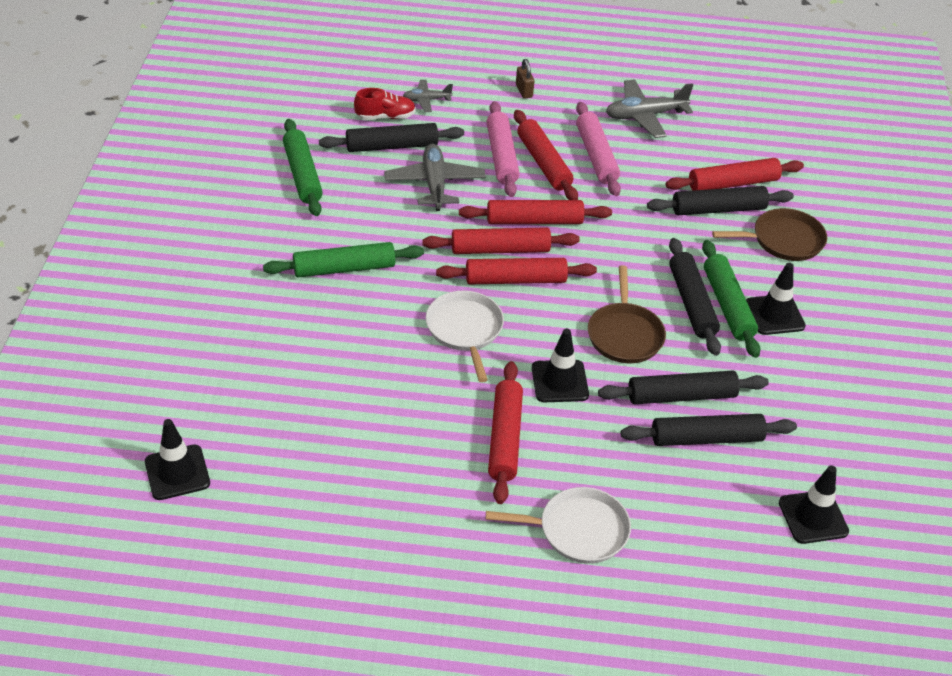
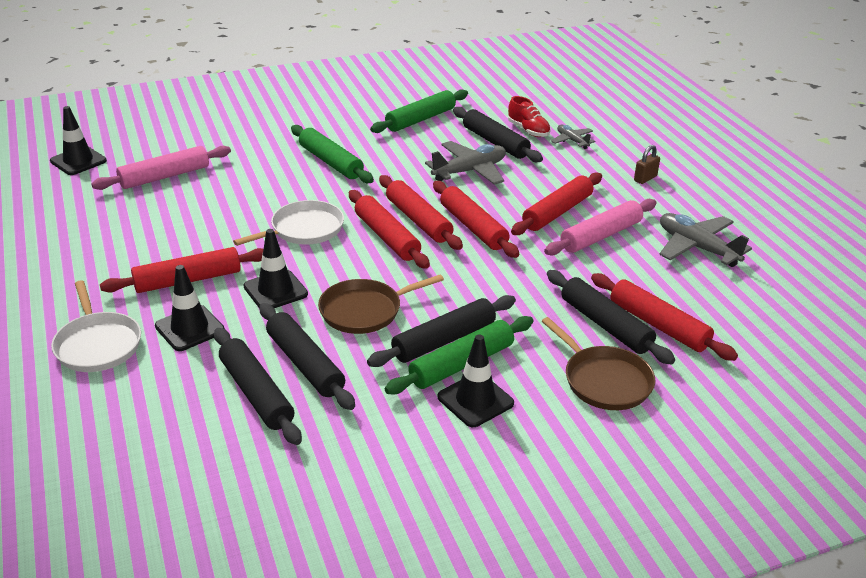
camera: 65 degrees right, 10 degrees down
pink rolling pin [486,101,520,197] -> pink rolling pin moved to [91,146,231,190]
black traffic cone [779,465,849,544] -> black traffic cone moved to [155,265,225,351]

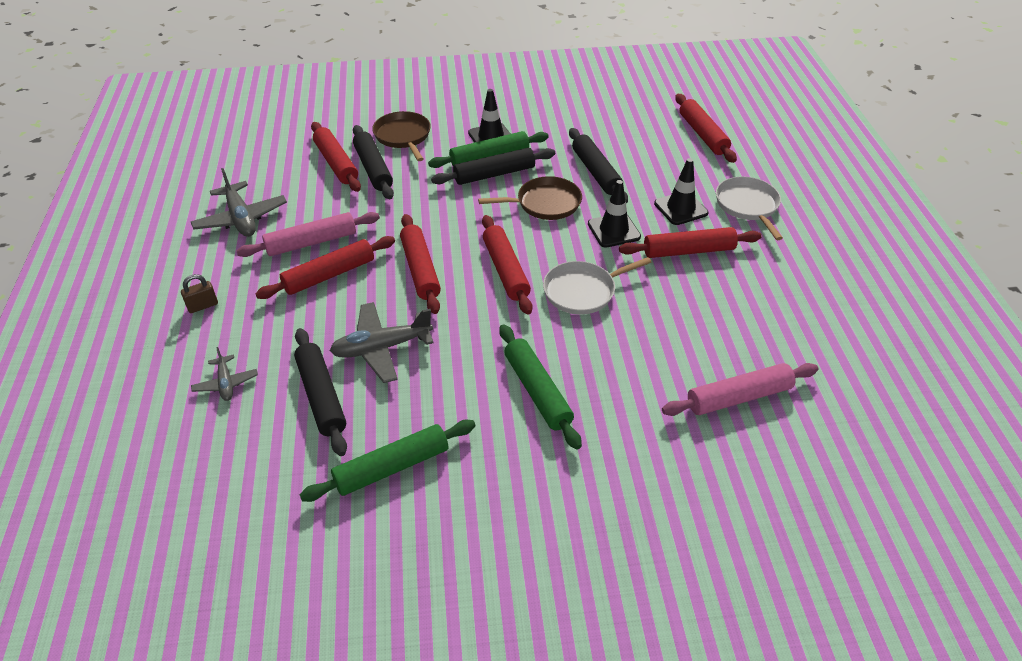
camera: 165 degrees left, 10 degrees up
black traffic cone [50,106,107,175] -> none
black rolling pin [214,328,302,445] -> none
red rolling pin [379,175,463,250] -> red rolling pin moved to [675,94,737,163]
red shoe [508,96,551,137] -> none

